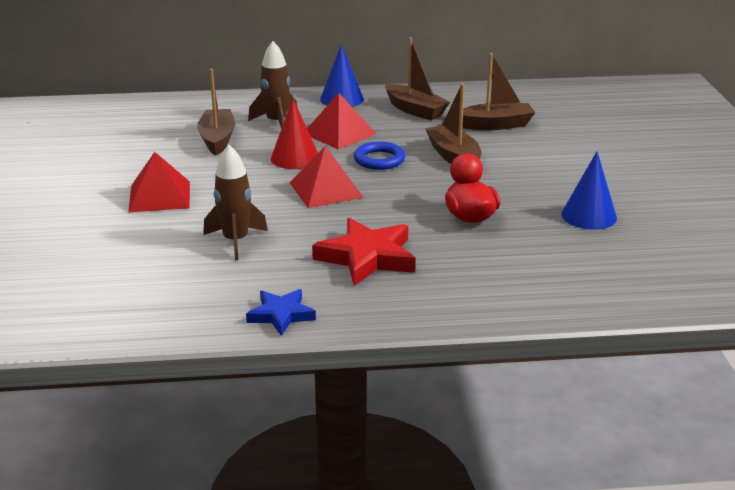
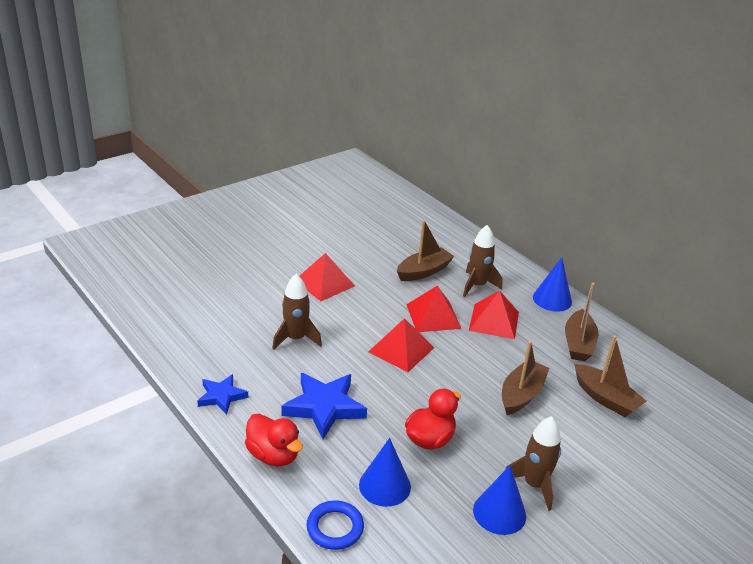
camera: 55 degrees right, 5 degrees up
red cone [271,99,318,169] -> red pyramid [406,286,461,332]
red star [312,218,416,286] -> blue star [281,373,367,439]
blue ring [354,142,405,170] -> blue ring moved to [306,500,364,550]
none -> red duck [245,414,303,467]
none -> blue cone [359,438,411,507]
none -> brown rocket [505,416,561,511]

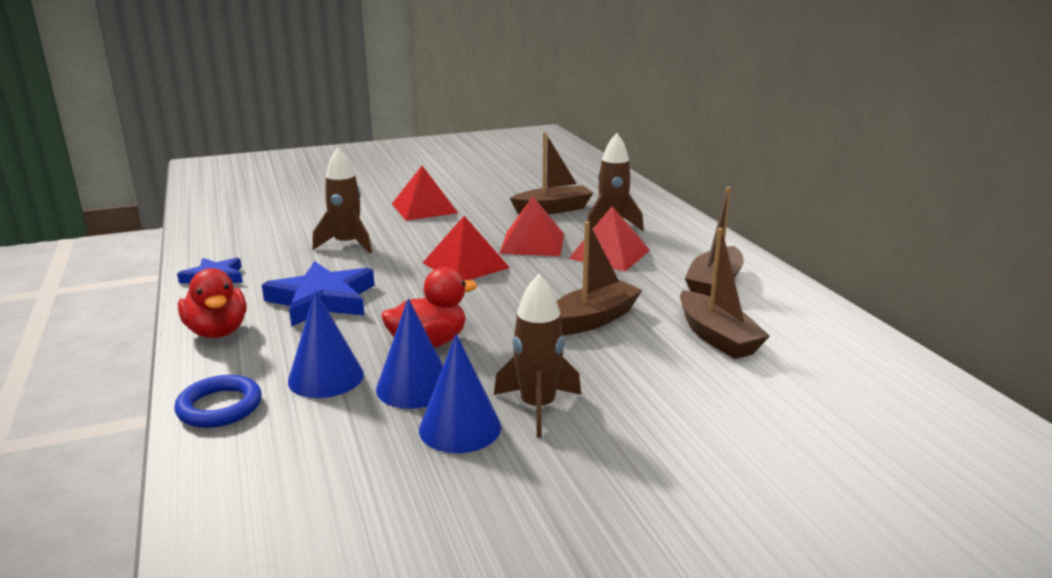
camera: 20 degrees right, 10 degrees down
blue cone [533,257,572,312] -> blue cone moved to [376,298,443,409]

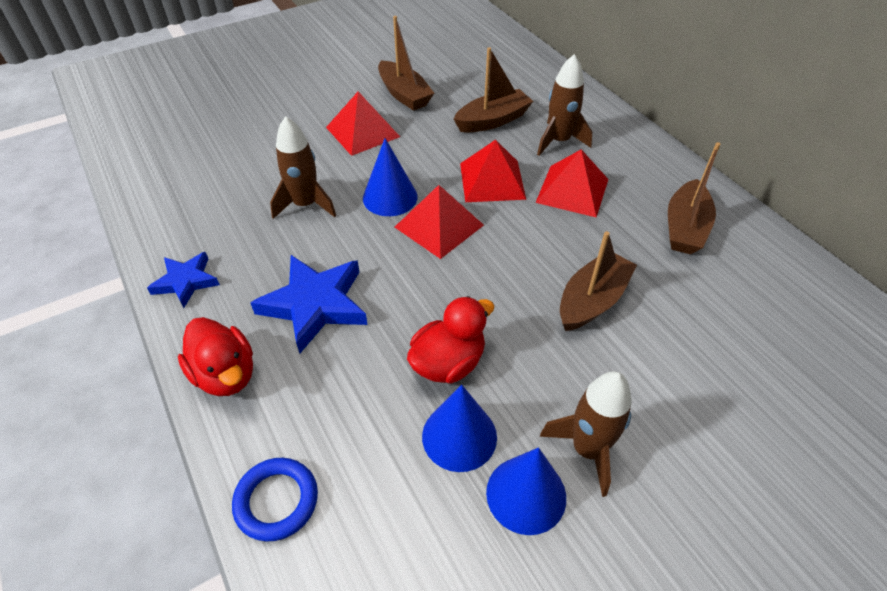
camera: 10 degrees left, 25 degrees up
blue cone [288,290,364,398] -> blue cone moved to [363,138,418,216]
brown boat [680,228,770,359] -> brown boat moved to [378,16,434,111]

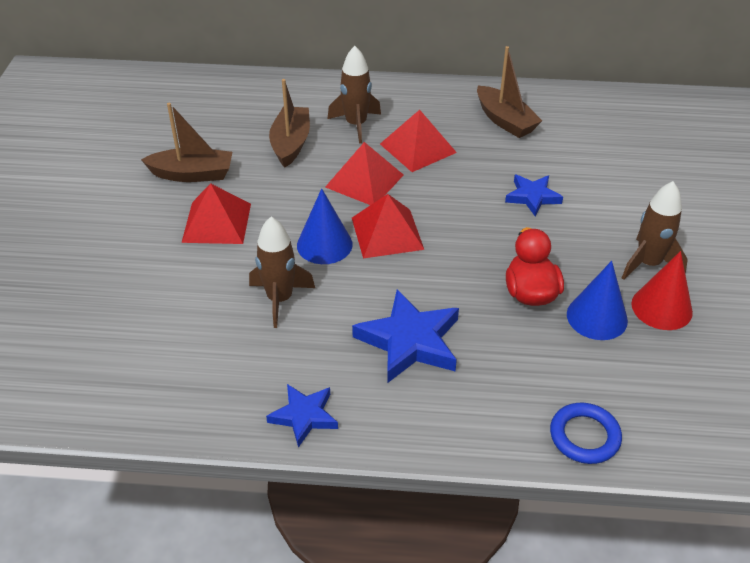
camera: 55 degrees left, 5 degrees down
red duck [178,317,253,396] -> none
blue cone [486,447,566,535] -> red cone [632,251,693,330]
brown boat [560,231,637,331] -> blue star [505,175,563,216]

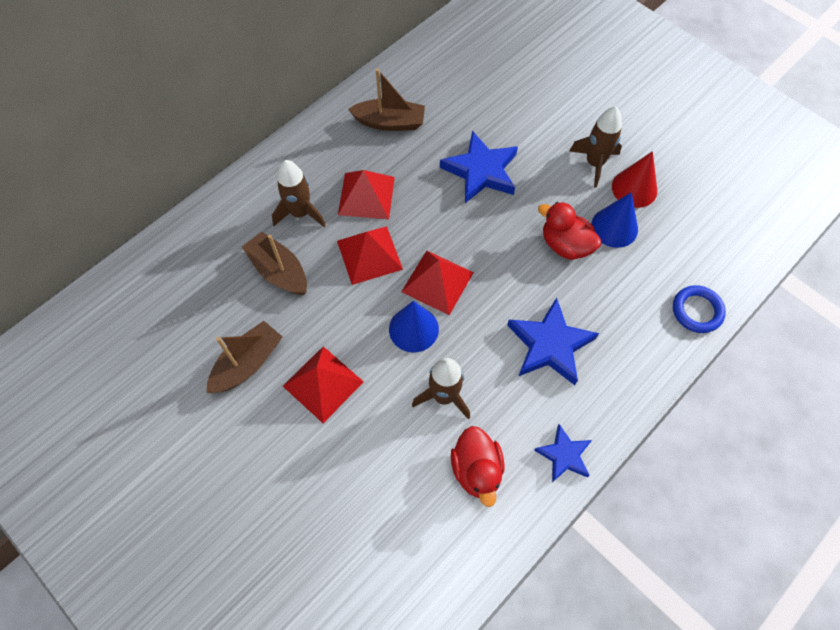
camera: 50 degrees left, 20 degrees up
blue star [505,175,563,216] -> blue star [440,131,518,203], size x1.66
none -> red duck [451,426,505,507]

